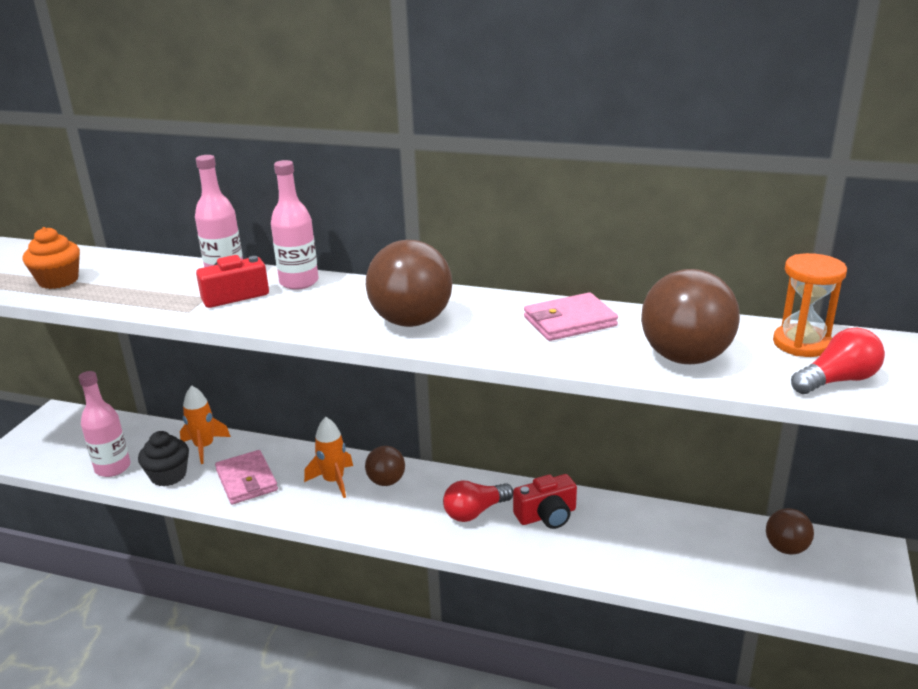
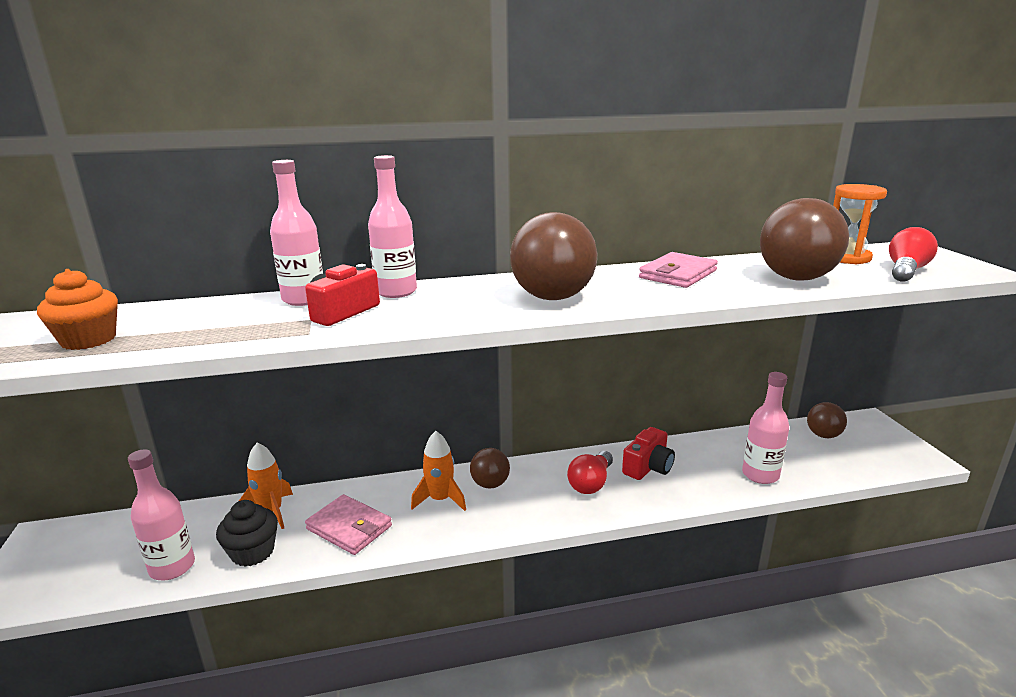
camera: 30 degrees left, 5 degrees down
none -> pink bottle [742,372,789,484]

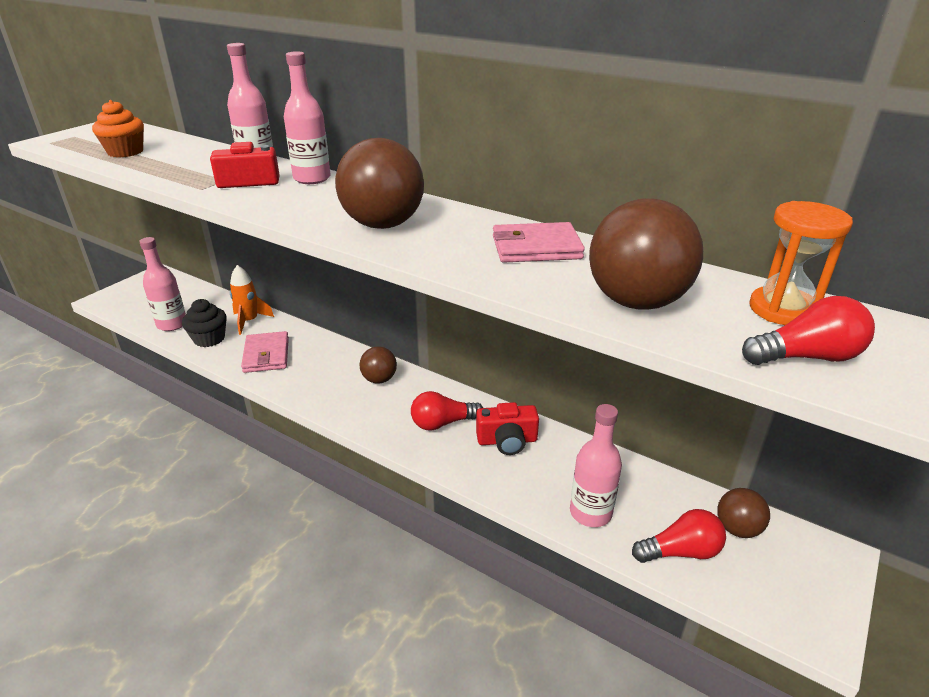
camera: 45 degrees right, 10 degrees up
orange rocket [411,431,466,511] -> none
none -> red light bulb [632,509,726,563]

